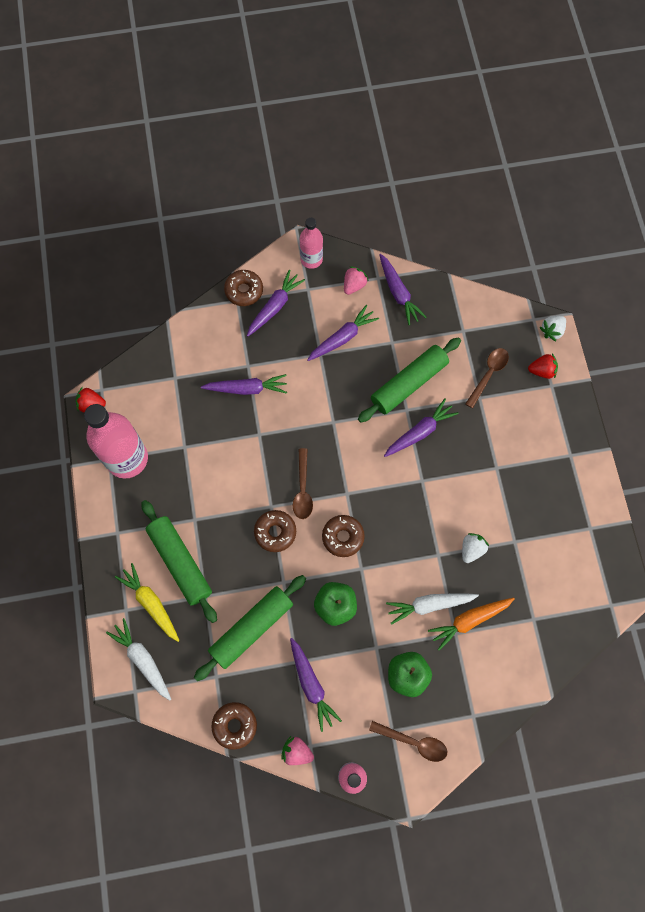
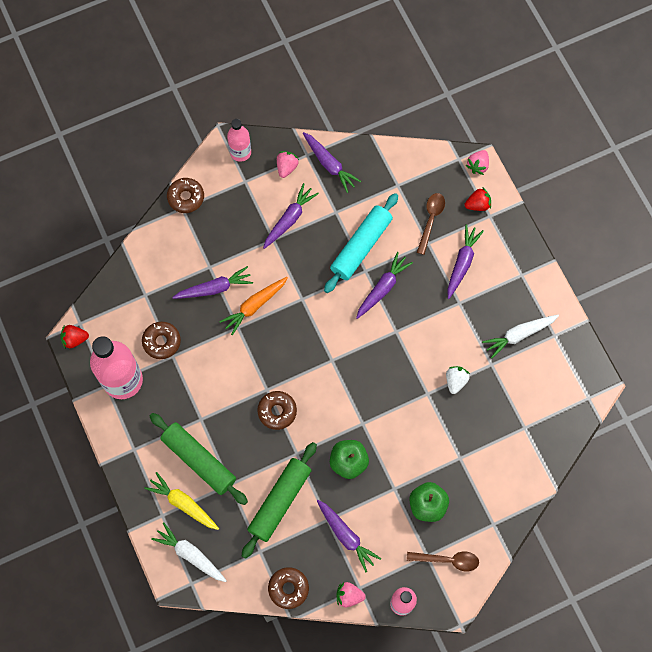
camera: 15 degrees left, 0 degrees up
purple carrot [247,270,305,337] -> purple carrot moved to [447,225,484,299]
brown spoon [293,448,313,519] -> none
brown donut [322,515,365,557] -> brown donut moved to [142,322,181,359]
green rolling pin [358,337,461,423] -> turquoise rolling pin [324,193,398,293]
white carrot [386,594,479,625] -> white carrot moved to [482,315,559,358]
orange carrot [428,597,515,650] -> orange carrot moved to [219,277,288,336]
white strawberry [539,316,566,341] -> pink strawberry [465,150,489,175]

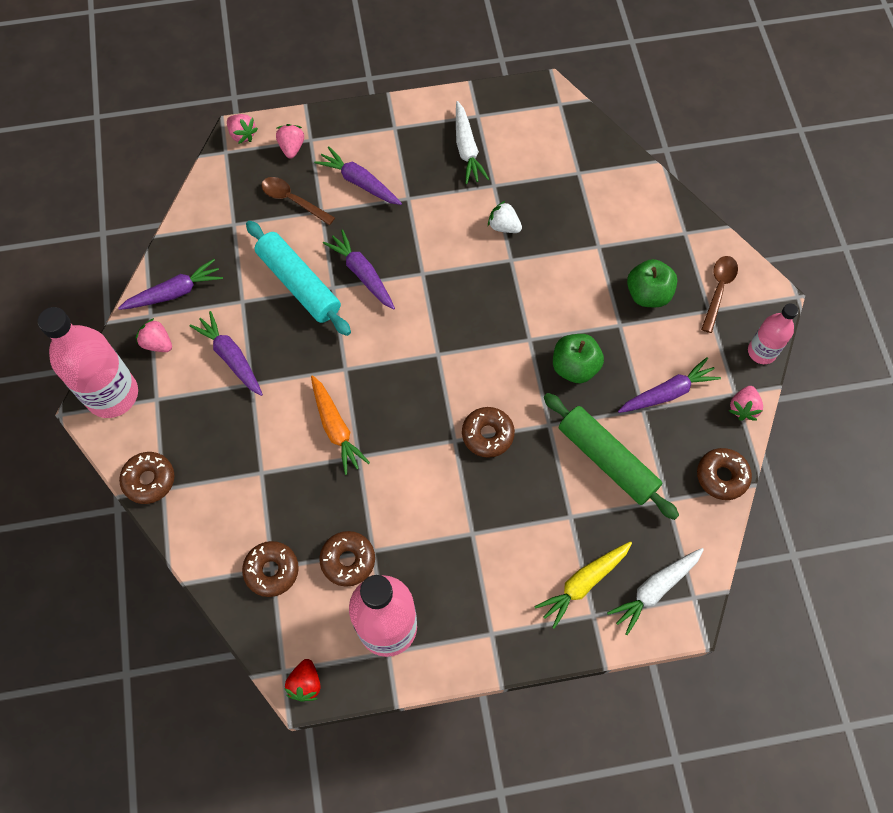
camera: 75 degrees left, 5 degrees down
green rolling pin [150,413,248,505] -> none
purple carrot [172,266,253,299] -> none
pink bottle [227,119,251,162] -> pink bottle [38,307,138,418], size x1.79
red strawberry [465,187,491,211] -> pink strawberry [276,124,304,159]
none -> brown donut [242,541,299,597]

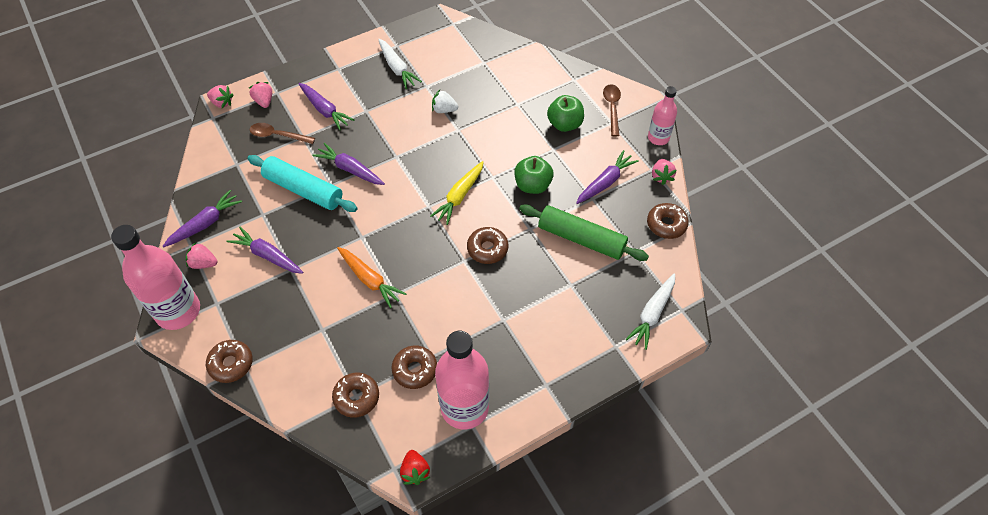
camera: 20 degrees left, 10 degrees down
purple carrot [314,146,402,205] -> purple carrot turned 150 degrees counterclockwise [298,83,355,130]
yellow carrot [534,541,632,629] -> yellow carrot moved to [430,161,484,225]

